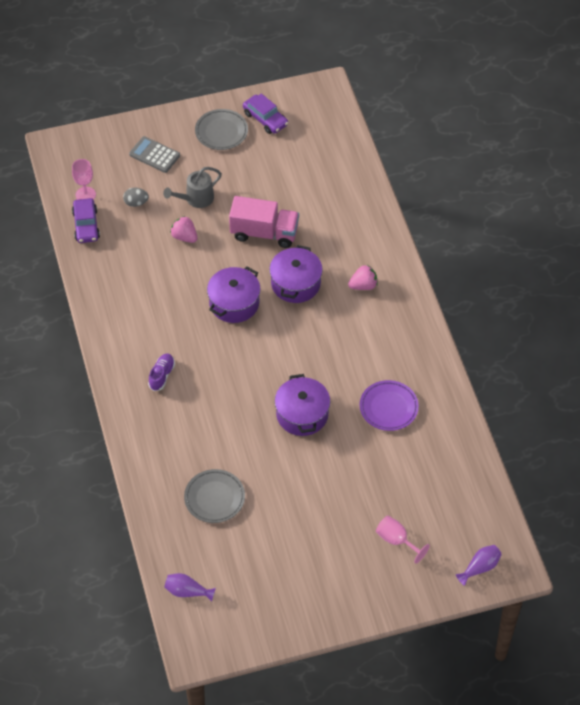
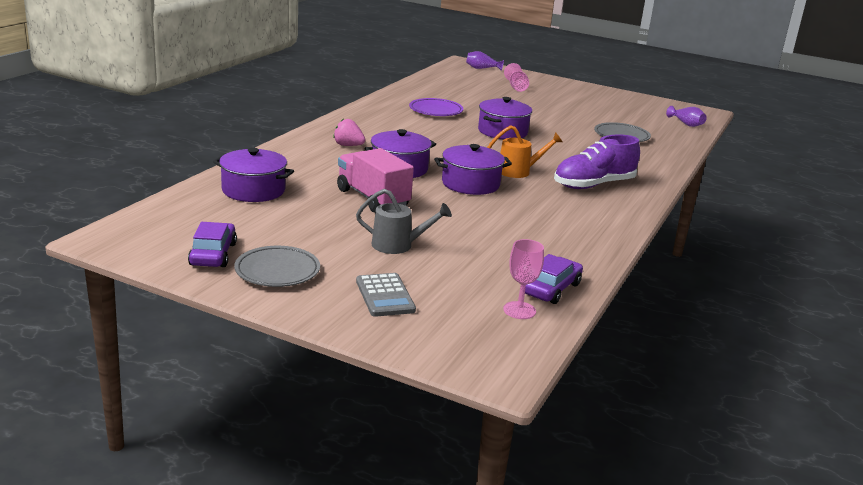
camera: 140 degrees left, 30 degrees down
grey egg [123,188,149,207] -> none
purple shoe [148,353,175,391] -> purple shoe [554,135,640,189], size x1.95
pink strawberry [170,216,198,243] -> none
none -> purple pot [213,148,294,202]
none -> orange watering can [487,125,563,178]

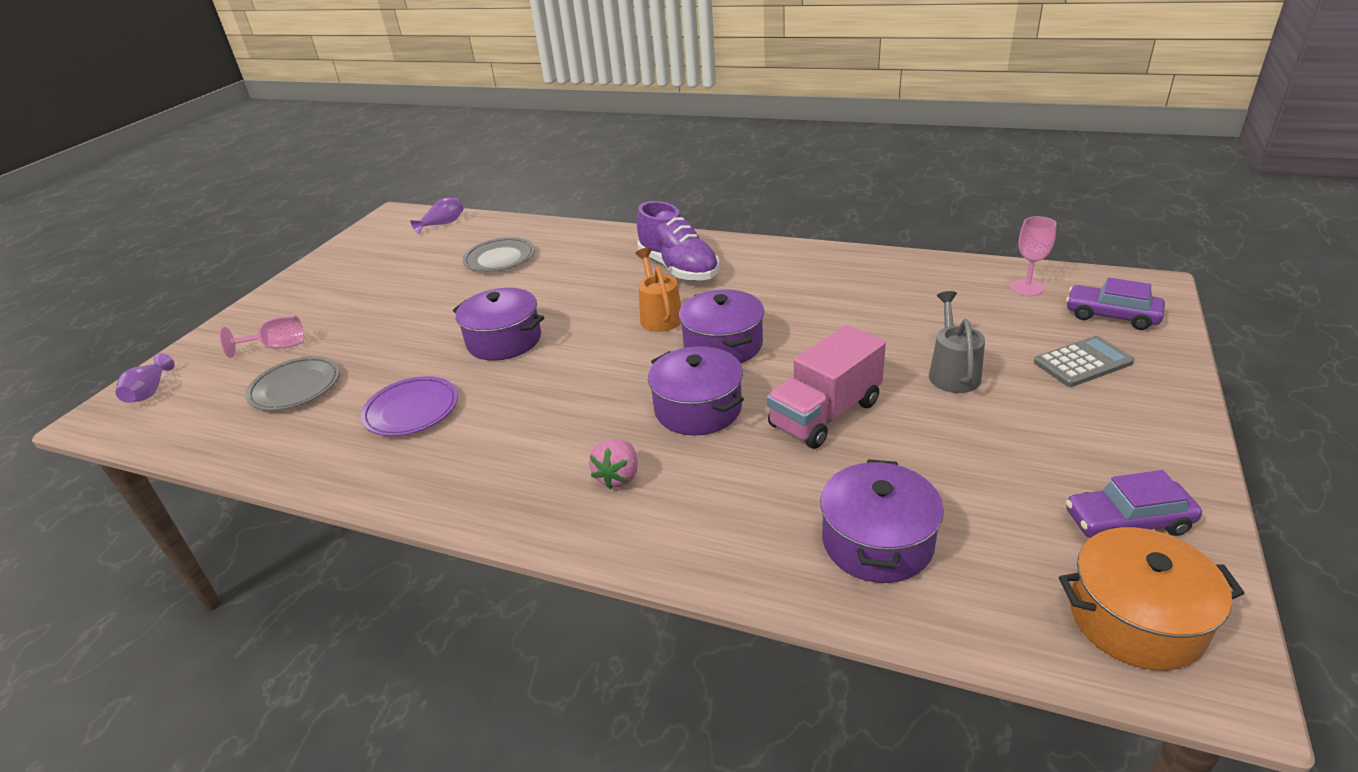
camera: 90 degrees left, 10 degrees up
grey plate [234,246,320,287] -> grey plate moved to [245,356,340,411]
purple car [525,254,583,304] -> purple car moved to [1066,278,1165,330]
none -> orange pot [1059,527,1245,671]

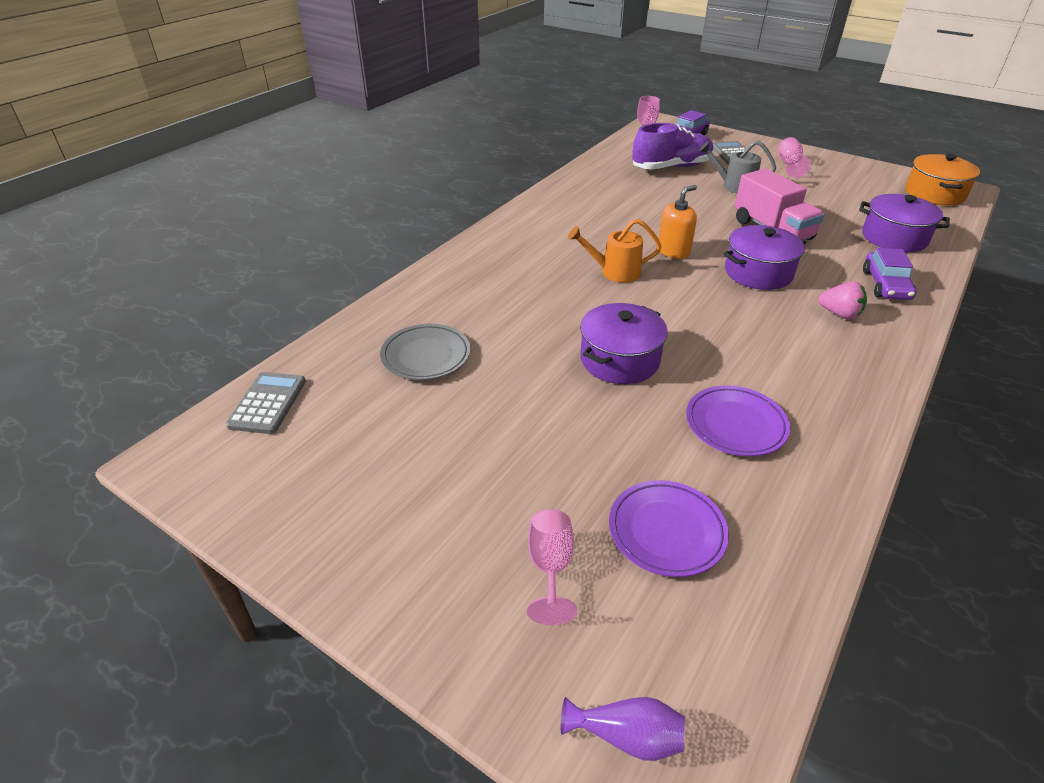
camera: 80 degrees left, 5 degrees up
grey plate [245,356,340,411] -> purple plate [609,480,729,577]
purple vase [410,198,464,234] -> grey calculator [226,372,306,434]
purple shoe [637,201,720,281] -> purple shoe moved to [633,123,714,170]
purple pot [679,289,764,363] -> orange soap dispenser [659,185,697,259]
purple car [1066,470,1202,538] -> purple car moved to [863,248,917,300]
none -> pink goblet [778,137,810,178]

